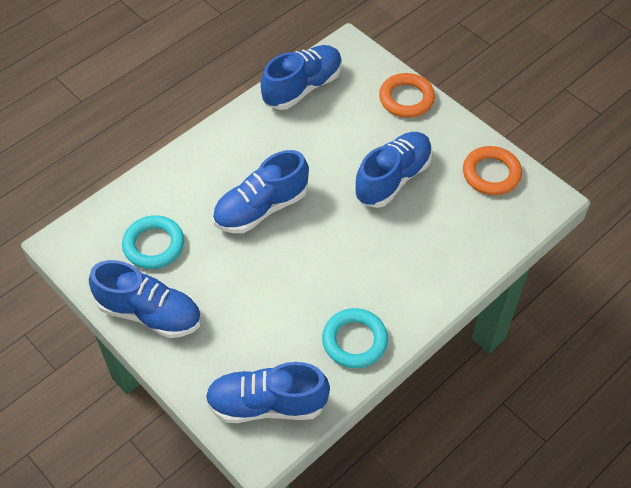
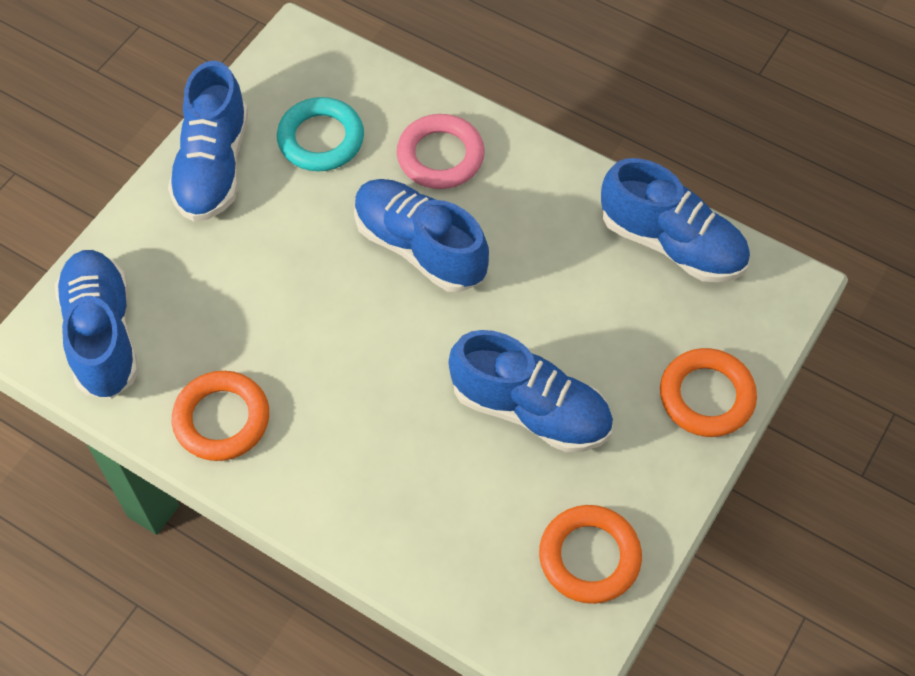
camera: 75 degrees right, 5 degrees up
turquoise ring [322,308,388,368] -> orange ring [172,371,269,461]
none -> pink ring [397,114,485,189]

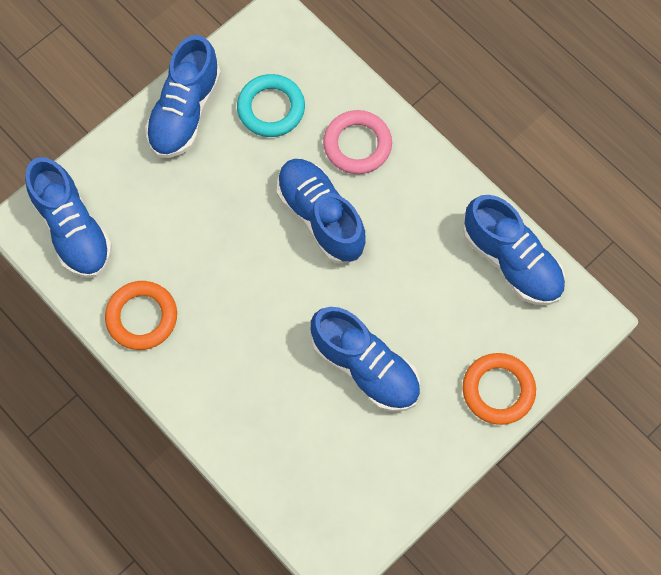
camera: 15 degrees right, 10 degrees up
blue shoe [55,250,138,399] -> blue shoe turned 150 degrees clockwise [25,157,112,278]
orange ring [539,505,642,604] -> none

